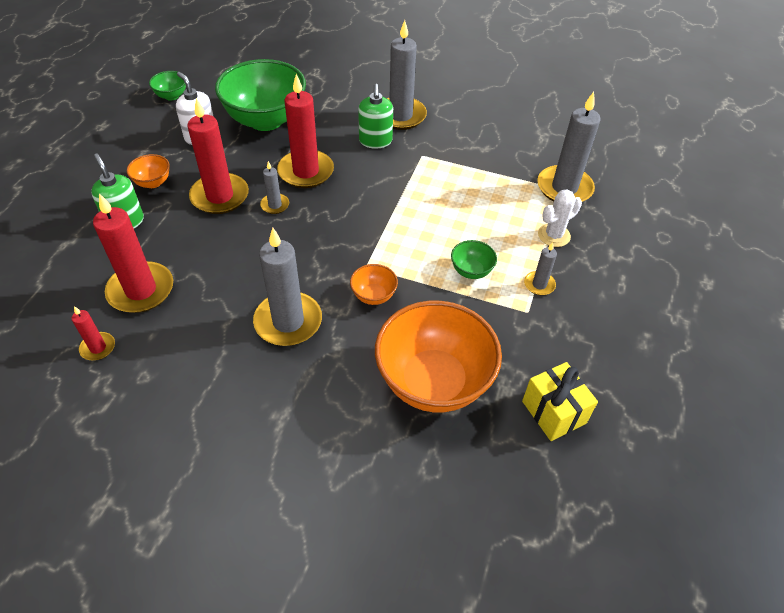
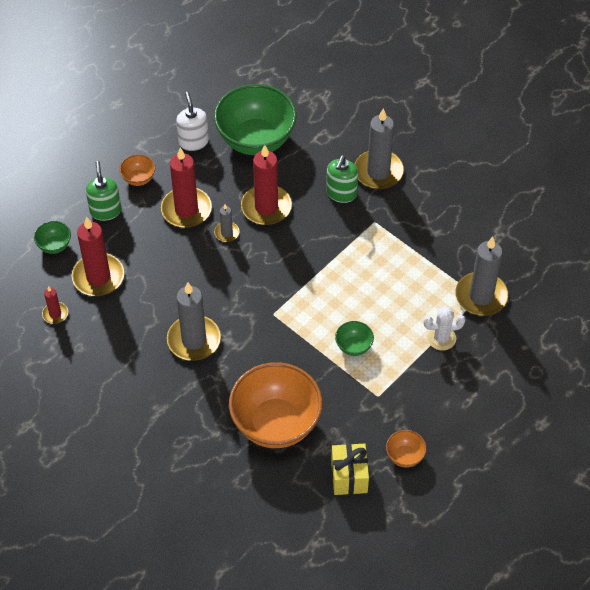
camera: 25 degrees right, 5 degrees up
green bowl [149,71,186,101] -> green bowl moved to [34,221,71,254]
orange bowl [350,264,398,305] -> orange bowl moved to [386,430,427,467]
grey candle [524,242,557,295] -> none

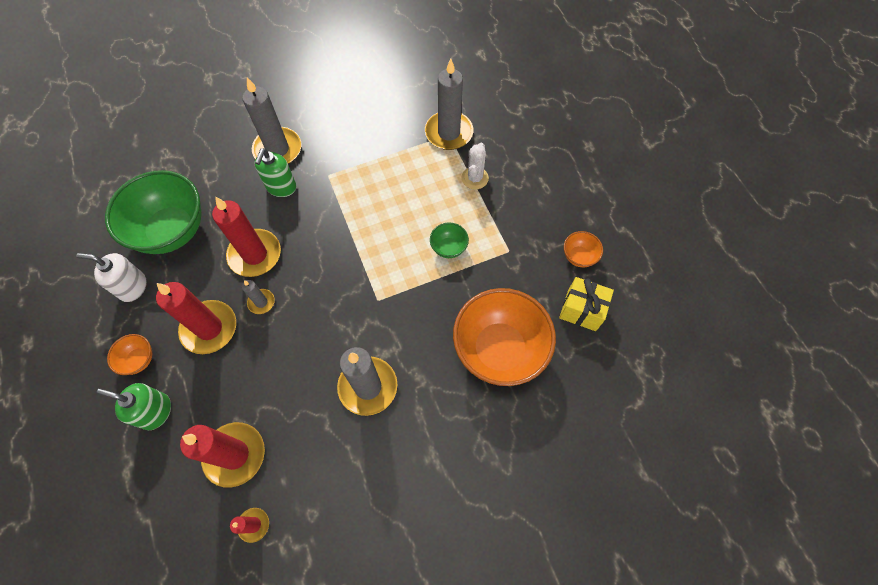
camera: 65 degrees left, 10 degrees up
green bowl [34,221,71,254] -> none
green soap dispenser [326,155,358,203] -> green soap dispenser turned 60 degrees clockwise [255,148,296,197]

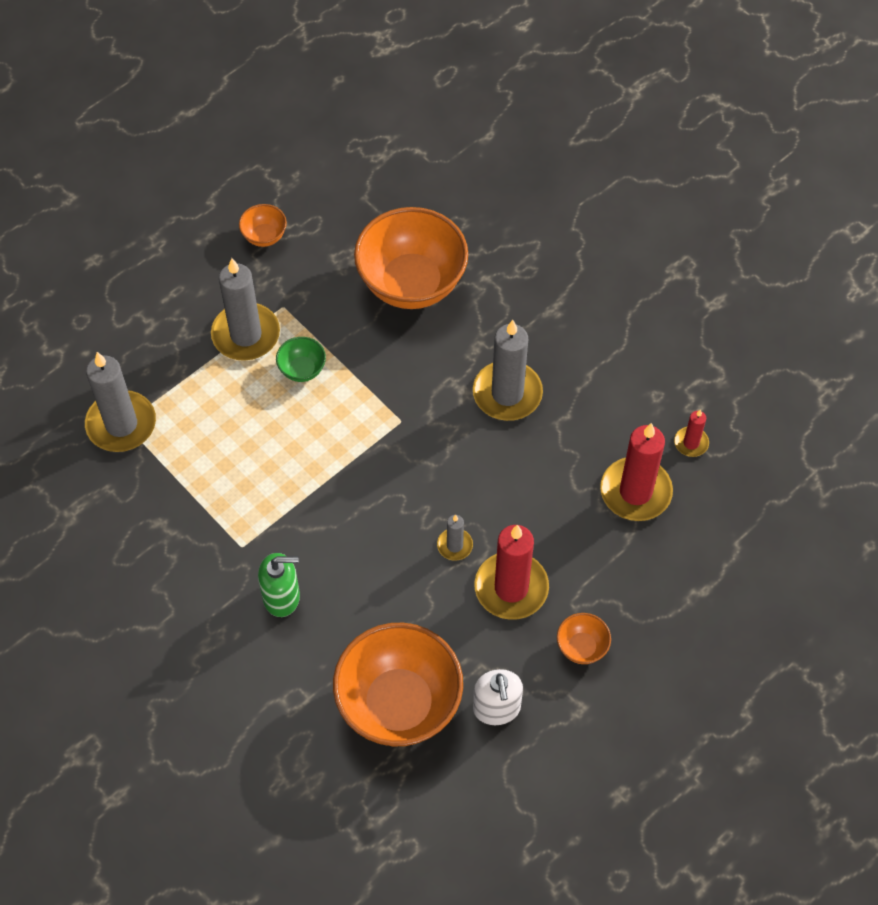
camera: 110 degrees left, 5 degrees down
green soap dispenser [97,383,171,430] -> none
green bowl [105,170,202,254] -> orange bowl [333,623,463,746]
red candle [212,196,281,277] -> none
grey candle [243,77,302,164] -> grey candle moved to [211,258,280,361]
white cactus [461,143,489,189] -> none
yellow gift [559,277,614,331] -> none

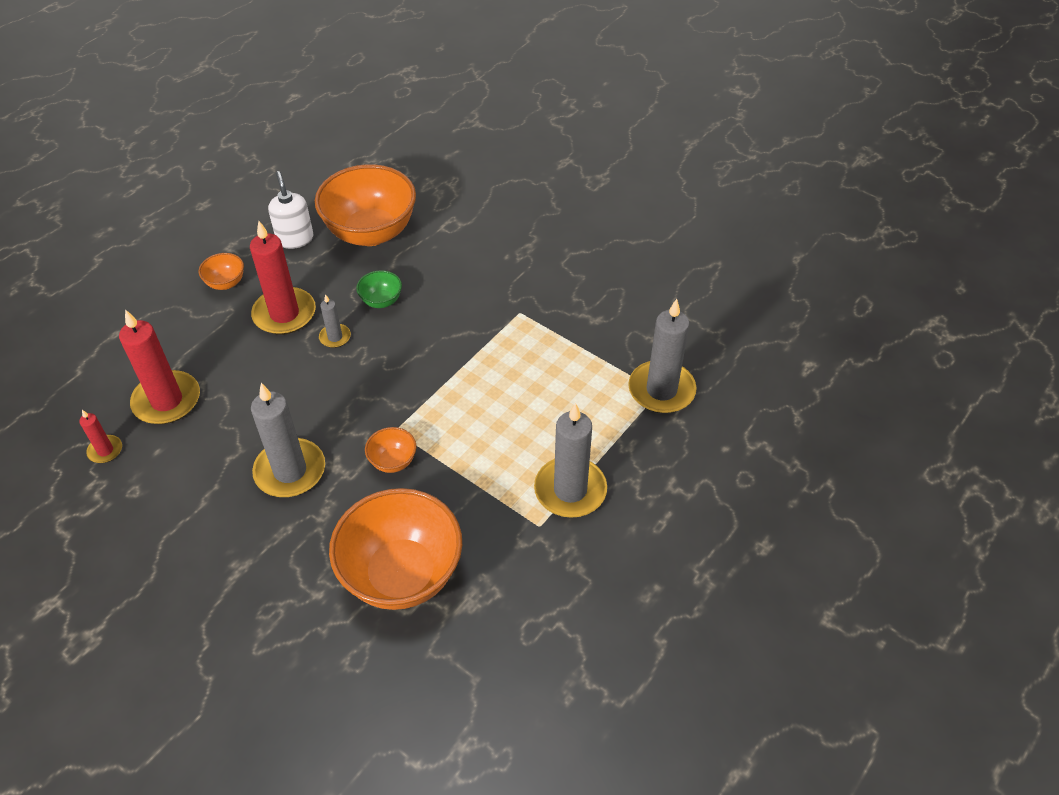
camera: 170 degrees right, 10 degrees down
orange bowl [239,204,287,247] -> orange bowl moved to [365,427,416,473]
green soap dispenser [258,553,300,617] -> none
green bowl [276,337,326,382] -> green bowl moved to [356,270,402,308]

